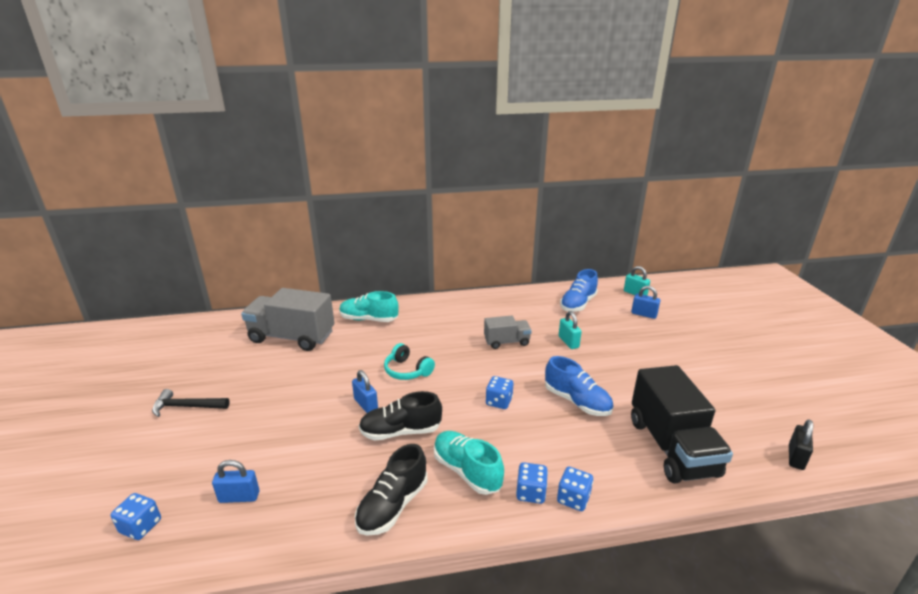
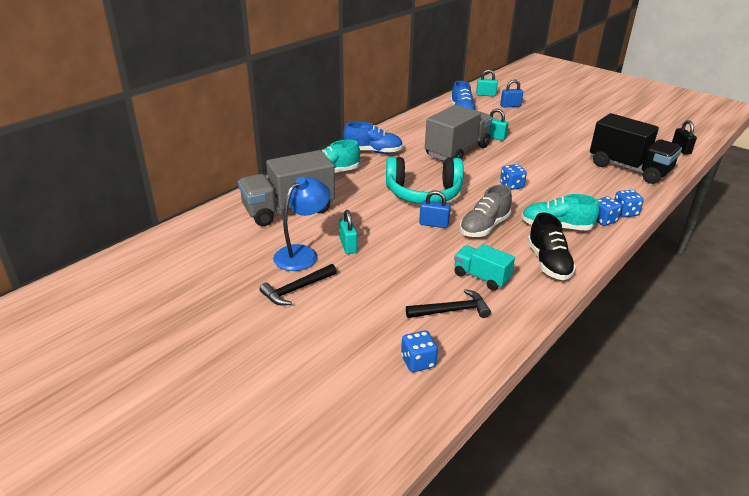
camera: 40 degrees left, 5 degrees up
blue padlock [212,460,259,503] -> black hammer [406,289,491,318]
black shoe [359,391,442,441] -> grey shoe [460,185,512,237]
turquoise headphones [384,343,435,380] -> turquoise headphones [386,156,464,204], size x1.80
grey truck [484,316,532,349] -> grey truck [425,105,493,161], size x1.86
blue shoe [545,356,613,416] -> blue shoe moved to [343,121,403,154]
none -> blue lamp [273,177,330,271]
none -> turquoise padlock [339,210,357,254]
none -> turquoise truck [454,244,515,290]

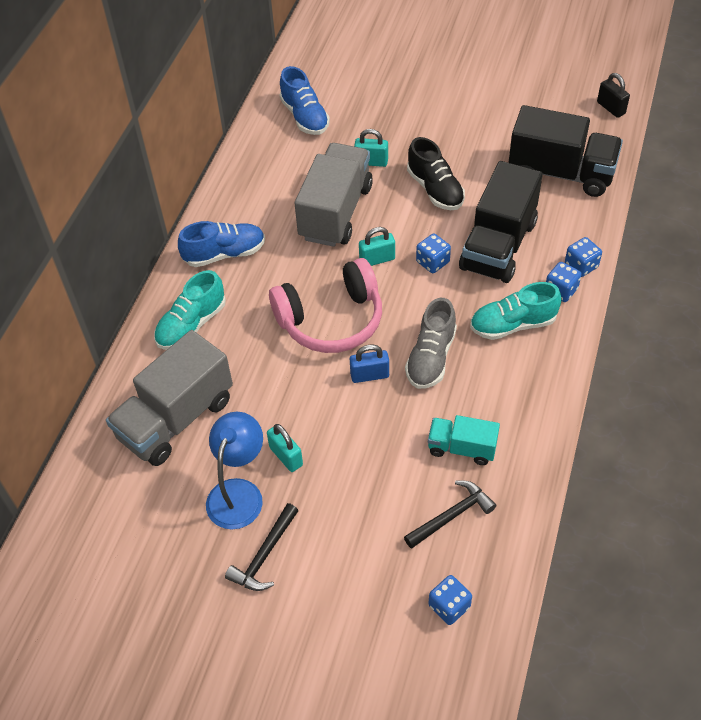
camera: 20 degrees left, 20 degrees up
turquoise headphones [386,156,464,204] -> pink headphones [269,258,382,353]
turquoise padlock [476,69,498,96] -> turquoise padlock moved to [359,227,395,266]
blue padlock [500,79,523,108] -> none
black shoe [527,212,576,280] -> black shoe moved to [407,137,465,210]
none -> black truck [459,161,543,283]

